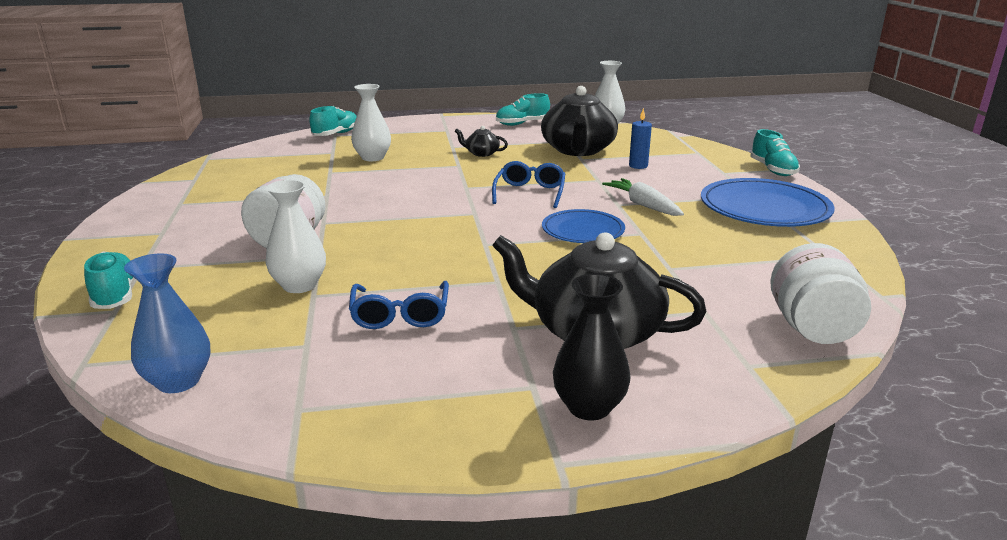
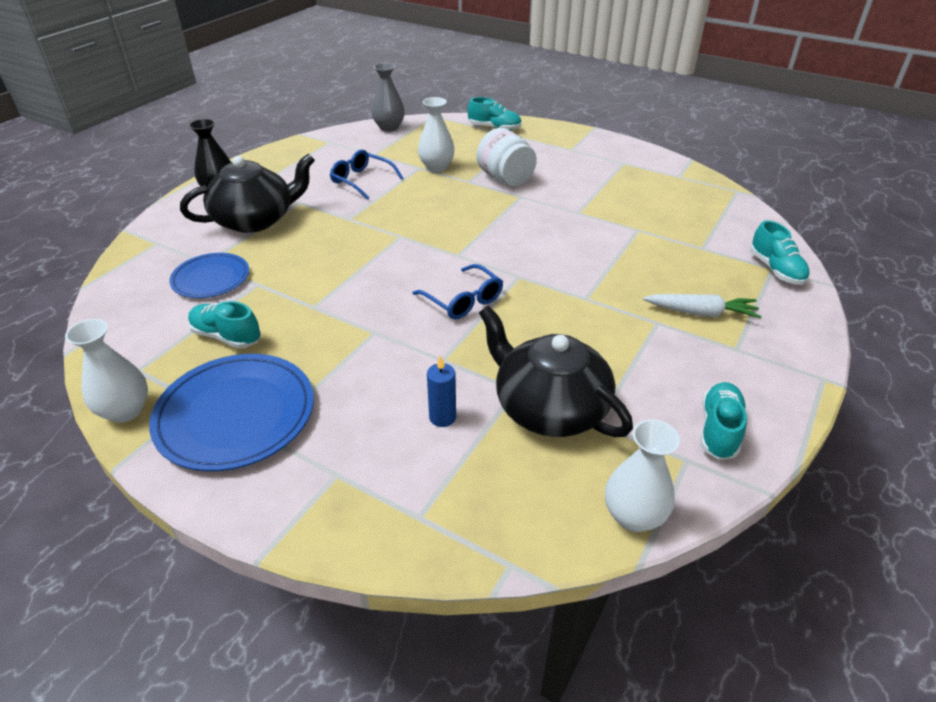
camera: 130 degrees right, 15 degrees up
blue vase [124,253,211,393] -> grey vase [371,63,405,132]
white vase [351,84,391,161] -> white vase moved to [65,319,148,423]
black teapot [455,126,508,157] -> none
blue plate [542,209,625,243] -> blue plate moved to [169,253,249,298]
white carrot [602,178,684,216] -> white carrot moved to [643,294,761,318]
turquoise shoe [750,129,800,176] -> turquoise shoe moved to [188,301,261,349]
white jar [770,243,871,344] -> none

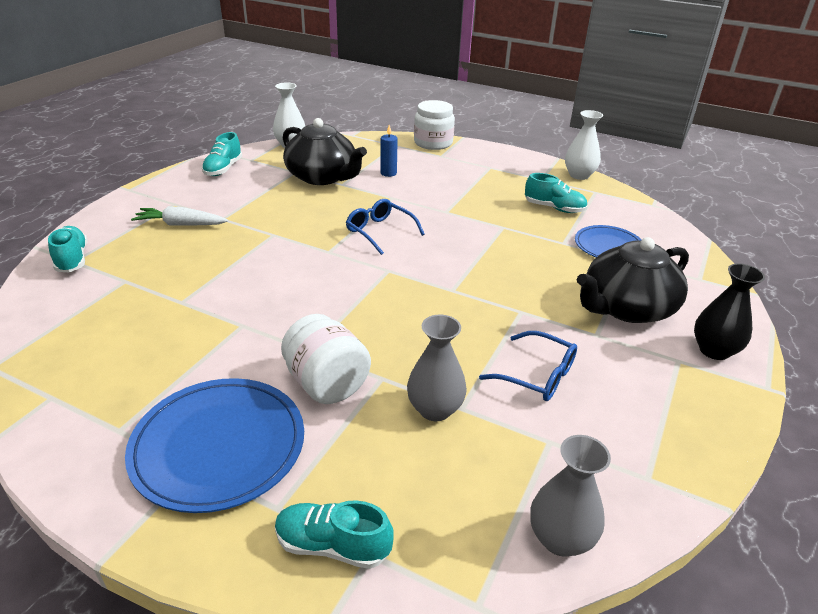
camera: 175 degrees right, 5 degrees down
blue plate [149,354,314,471] -> blue plate moved to [125,378,304,513]
white vase [418,97,455,172] -> grey vase [407,315,467,421]
none -> white jar [414,100,455,150]

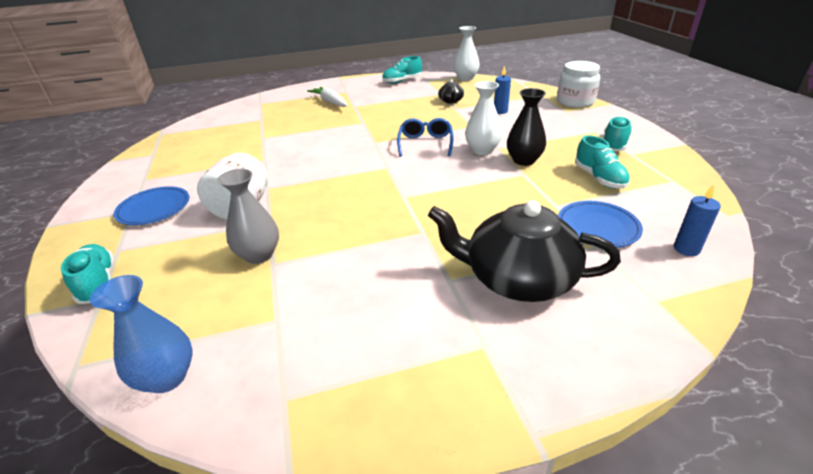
camera: 50 degrees right, 0 degrees up
turquoise shoe [48,226,87,272] -> turquoise shoe moved to [604,116,632,151]
blue plate [125,378,304,513] -> blue plate [113,186,189,225], size x0.61
black teapot [283,118,367,185] -> black teapot [438,79,464,104], size x0.44
blue glasses [479,331,577,401] -> none
grey vase [530,435,611,557] -> blue vase [90,275,193,393]
white vase [565,110,603,180] -> white vase moved to [465,81,502,155]
black vase [694,263,765,360] -> black vase moved to [507,88,546,166]
none -> blue candle [674,184,721,256]

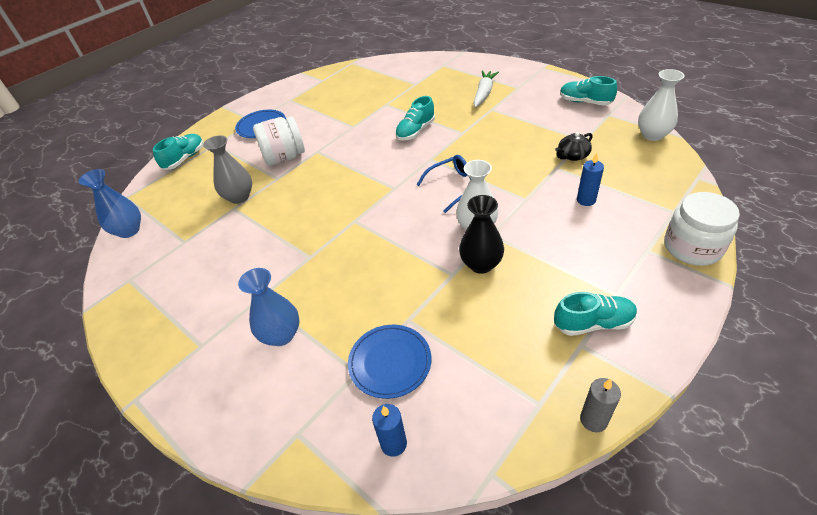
camera: 60 degrees right, 10 degrees up
black teapot [428,200,621,302] -> blue vase [238,268,299,346]
turquoise shoe [575,135,630,189] -> turquoise shoe moved to [395,96,435,141]
none -> grey candle [580,378,621,432]

